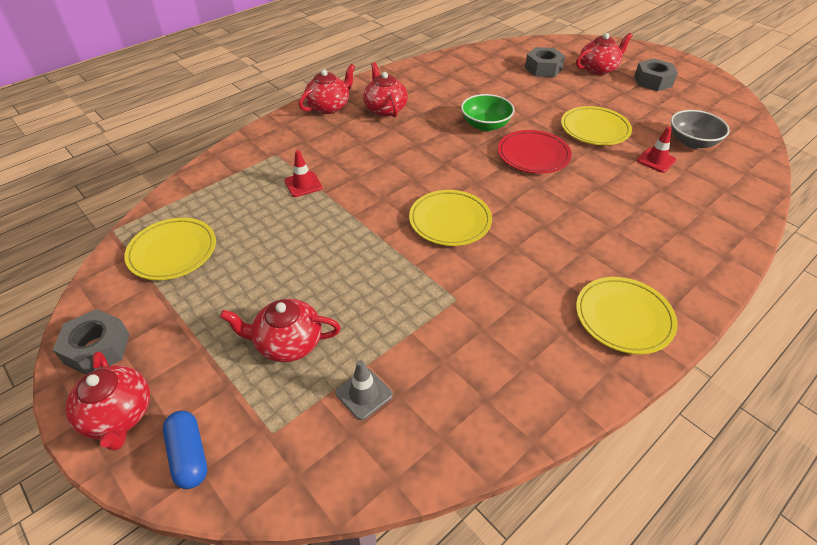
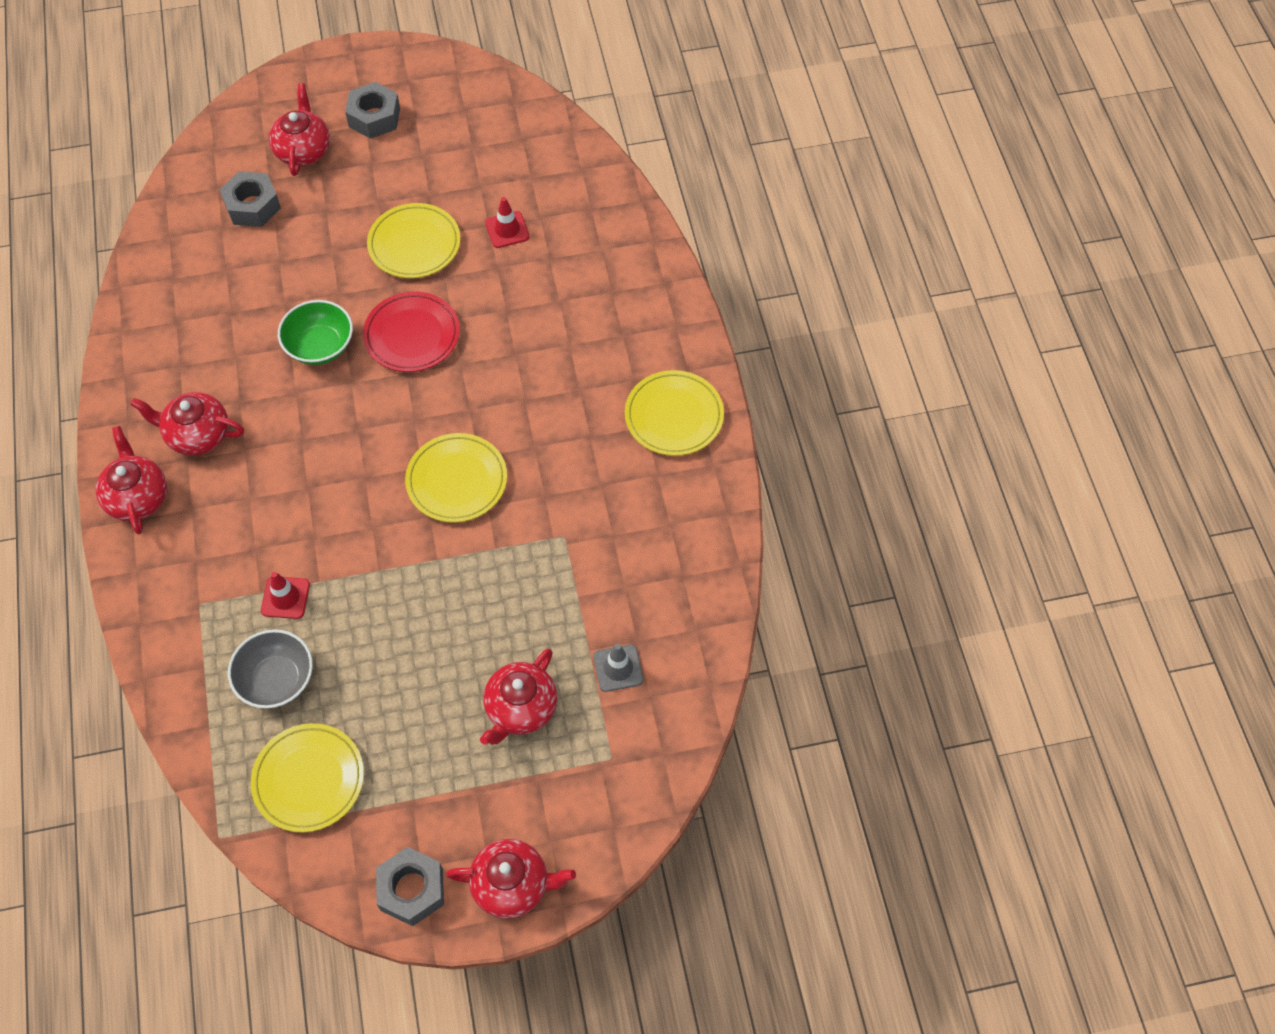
camera: 60 degrees left, 15 degrees up
blue capsule [163,411,207,489] -> none
grey bowl [671,110,730,149] -> grey bowl moved to [228,629,313,708]

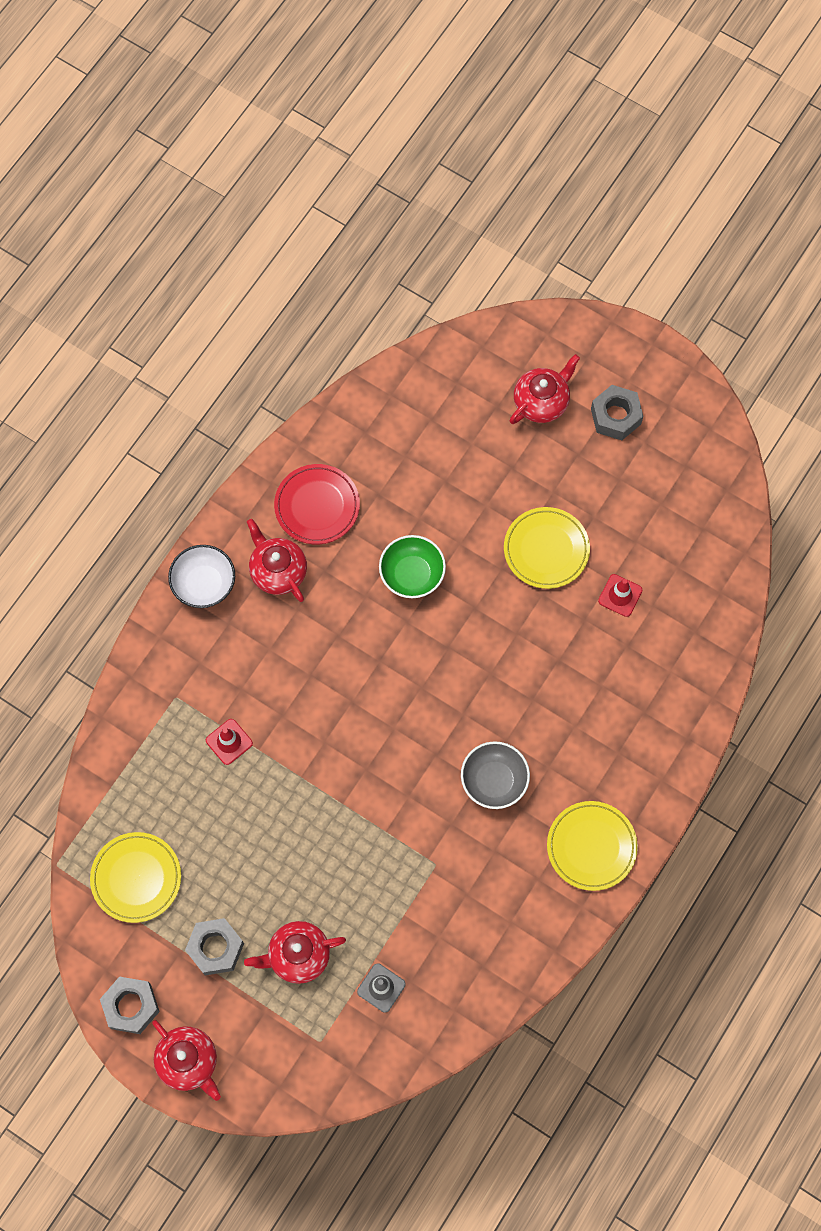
camera: 45 degrees right, 10 degrees up
red teapot [96,426,167,534] -> white bowl [168,545,235,608]
grey nut [220,171,281,227] -> grey nut moved to [185,918,244,976]
grey bowl [228,629,313,708] -> grey bowl moved to [461,741,530,809]
red plate [363,291,460,372] -> red plate moved to [274,464,360,544]
yellow plate [405,433,507,523] -> none

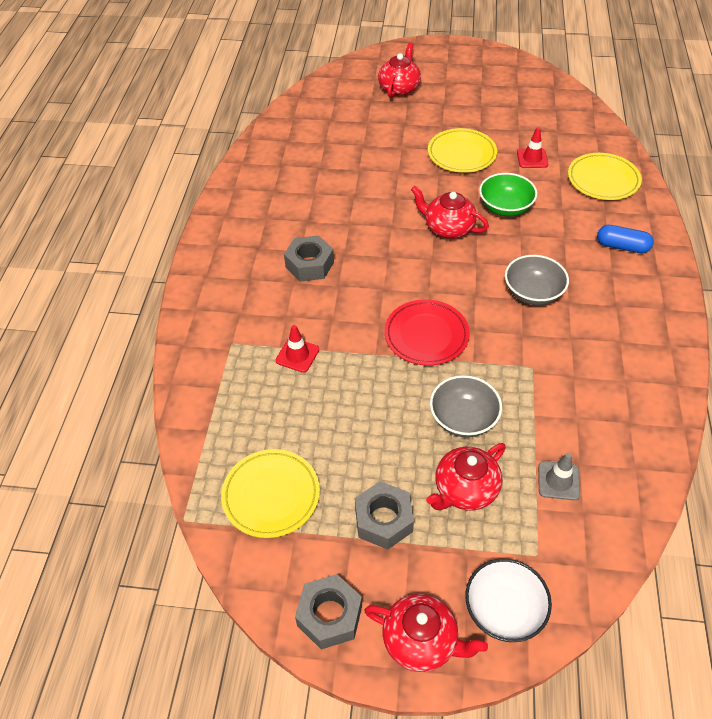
camera: 25 degrees left, 20 degrees down
white bowl [168,545,235,608] -> white bowl moved to [465,559,552,642]
red teapot [247,519,307,602] -> red teapot moved to [411,186,489,238]
red plate [274,464,360,544] -> red plate moved to [384,299,470,366]
green bowl [379,535,446,598] -> green bowl moved to [479,173,537,216]
yellow plate [547,801,638,891] -> yellow plate moved to [568,153,642,200]
grey nut [591,385,643,440] -> grey nut moved to [284,235,334,282]
none -> grey bowl [430,375,502,437]
none -> blue capsule [597,225,654,253]

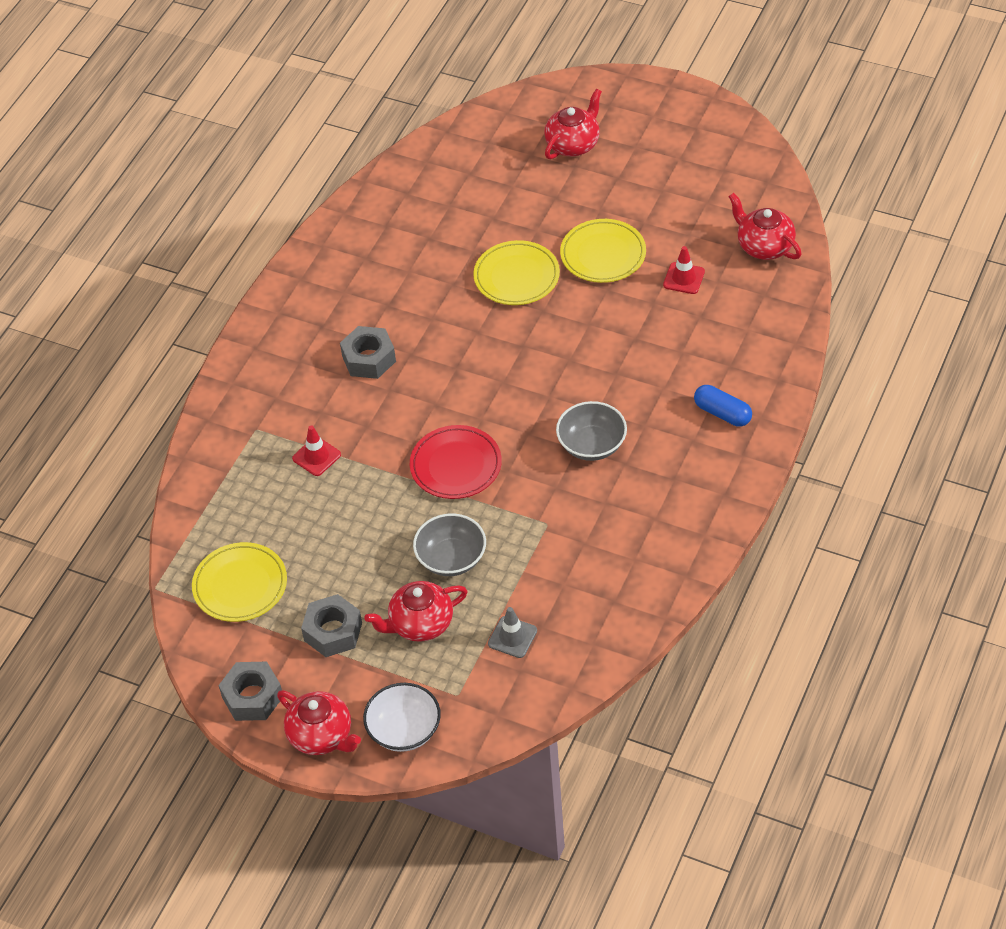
camera: 20 degrees right, 0 degrees up
red teapot [411,186,489,238] -> red teapot moved to [728,193,802,260]
green bowl [479,173,537,216] -> none
yellow plate [568,153,642,200] -> yellow plate moved to [473,240,560,305]

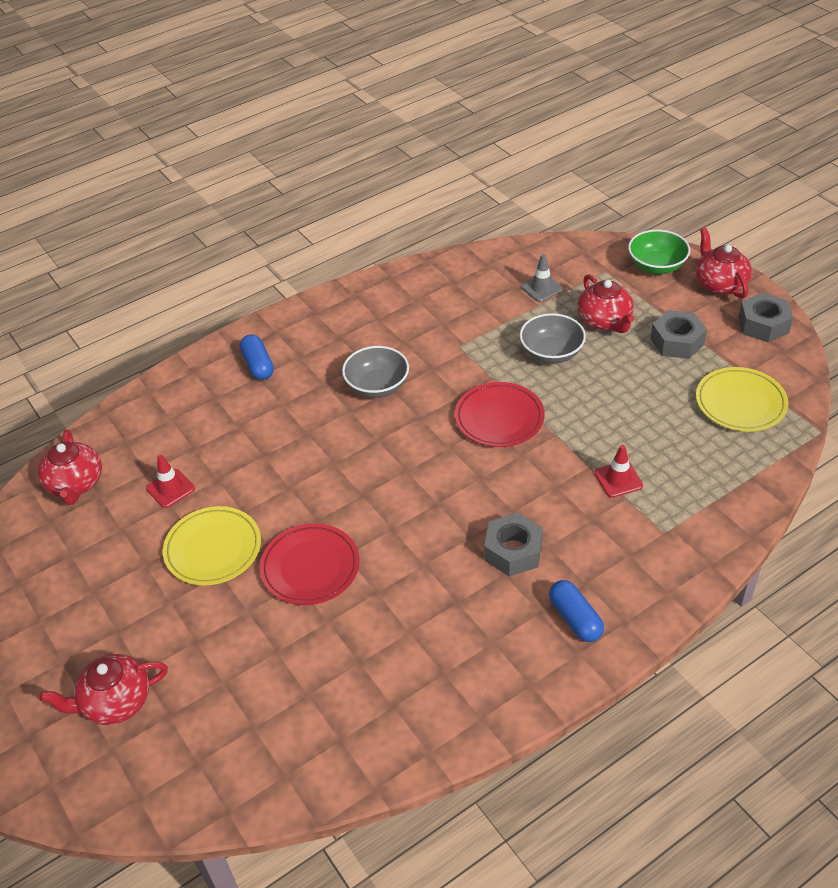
camera: 150 degrees left, 5 degrees down
white bowl [363,683,441,752] -> green bowl [628,230,690,274]
red teapot [365,581,468,642] -> red teapot turned 60 degrees clockwise [577,274,634,333]
yellow plate [473,240,560,305] -> red plate [260,523,360,605]
none -> blue capsule [549,580,604,642]

